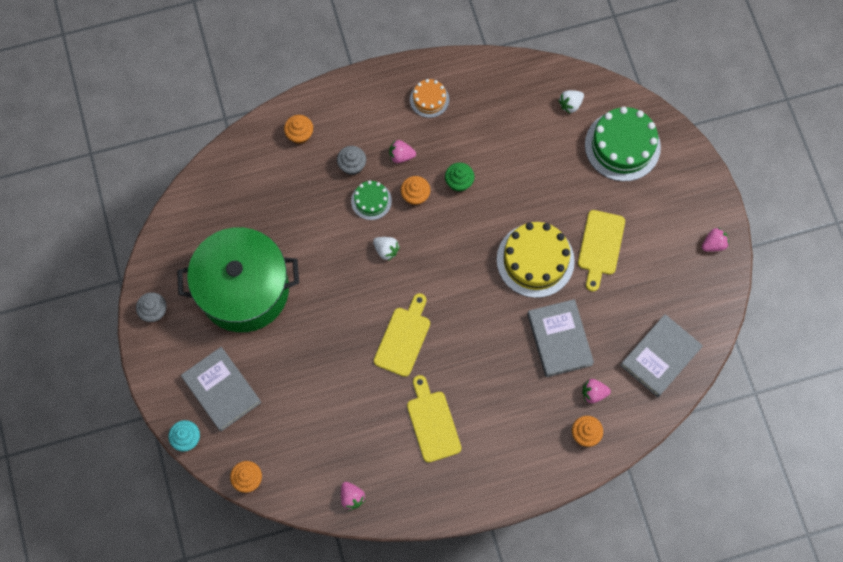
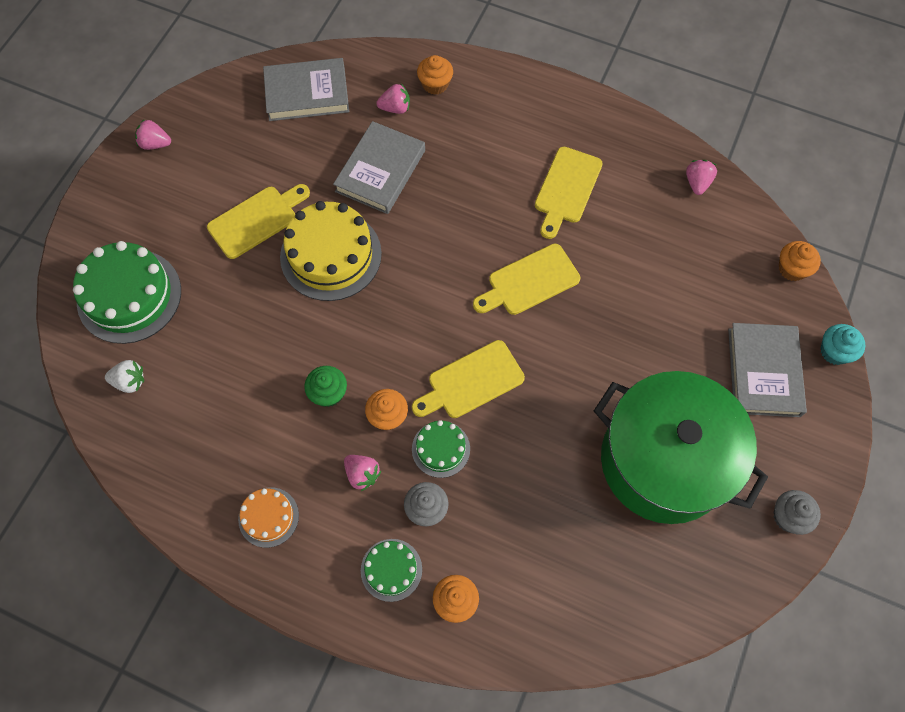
camera: 140 degrees left, 5 degrees down
white strawberry [373,237,400,261] -> yellow cutting board [412,340,525,418]
pink strawberry [582,379,611,403] -> pink strawberry turned 45 degrees counterclockwise [376,84,410,114]
none -> green cake [361,539,422,602]

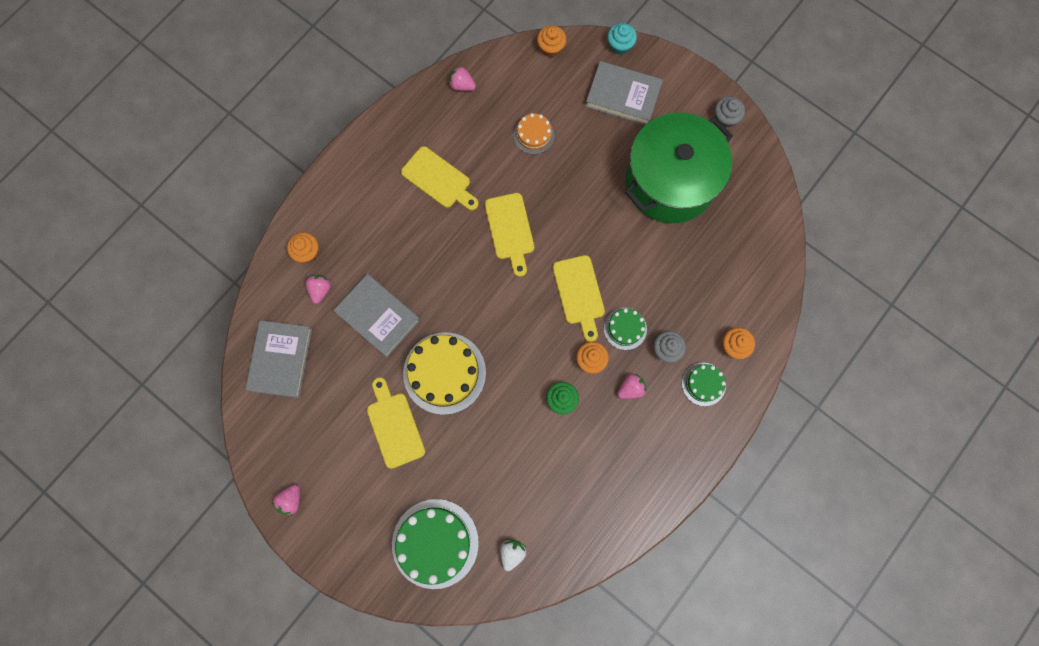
camera: 75 degrees left, 10 degrees up
orange cake [238,488,299,548] -> orange cake moved to [514,113,554,154]

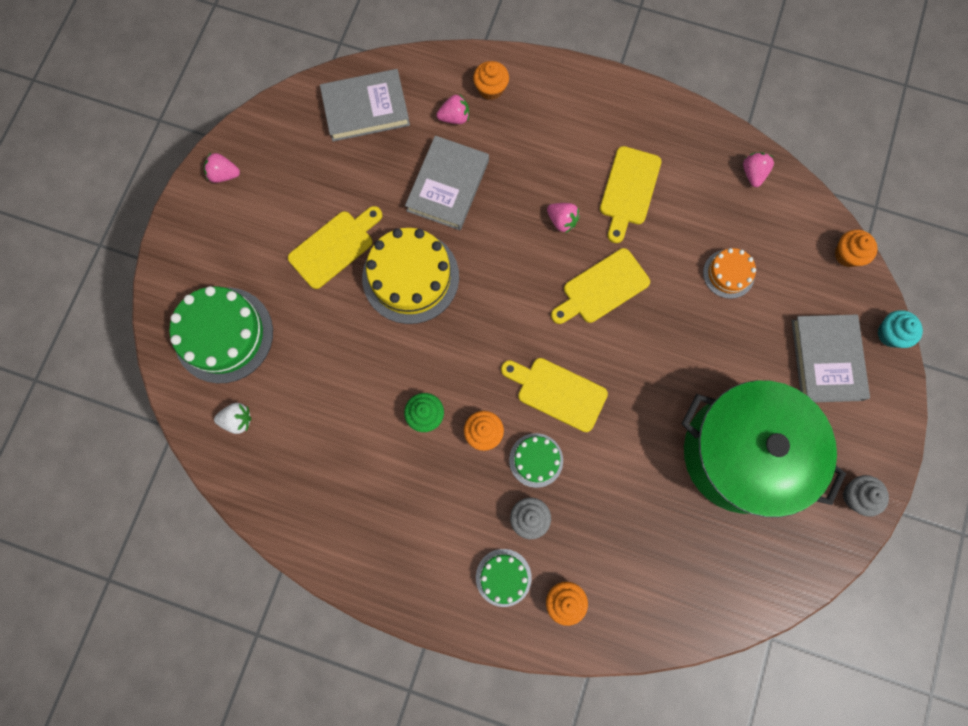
camera: 70 degrees right, 0 degrees up
yellow cutting board [553,255,605,342] -> yellow cutting board turned 60 degrees clockwise [501,358,608,432]
pink strawberry [617,374,647,399] -> pink strawberry moved to [547,203,580,233]

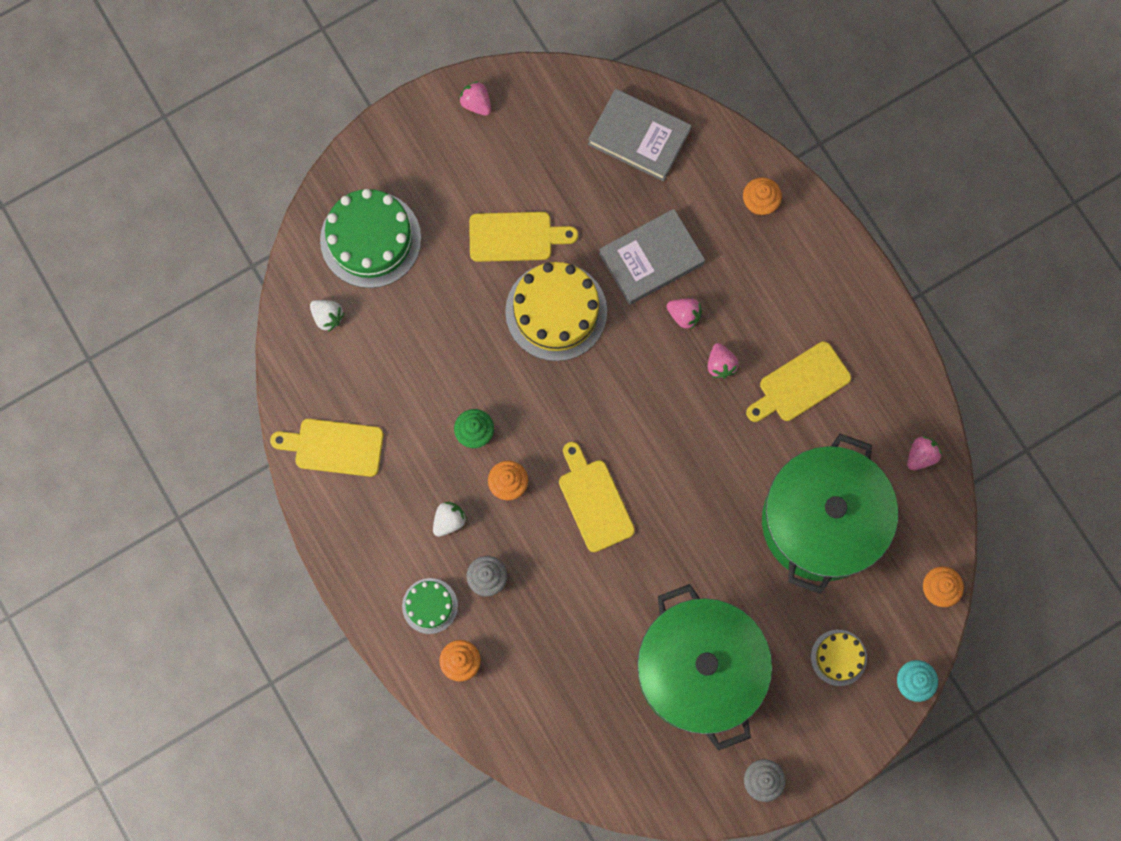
camera: 40 degrees right, 0 degrees up
pink strawberry [436,94,469,124] -> pink strawberry moved to [667,298,702,330]
green cake [509,433,563,488] -> none
yellow cutting board [551,248,650,324] -> yellow cutting board moved to [270,419,384,477]
orange cake [703,248,756,299] -> green pot [762,434,898,594]
grey book [791,314,870,402] -> yellow cake [811,630,867,686]
none -> white strawberry [433,502,467,537]

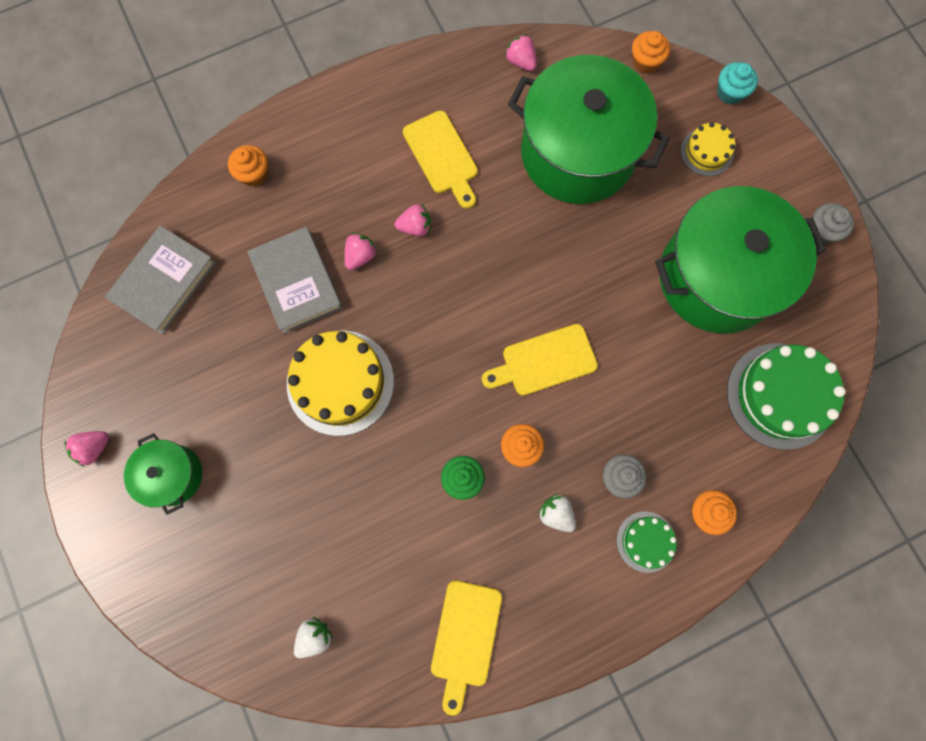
camera: 85 degrees left, 0 degrees up
green cake [320,189,421,288] -> green cake moved to [727,343,846,450]
yellow cutting board [469,212,578,262] -> none
none -> green pot [124,433,202,515]

